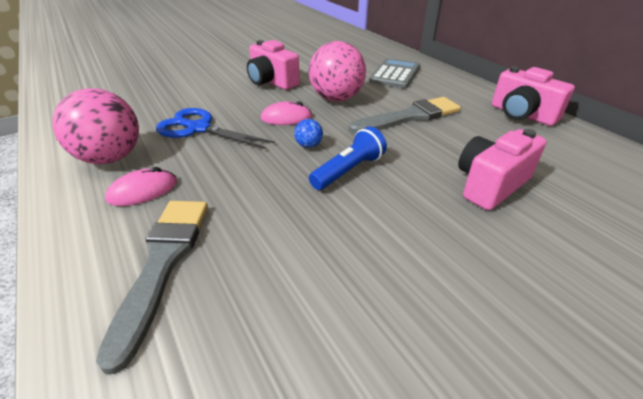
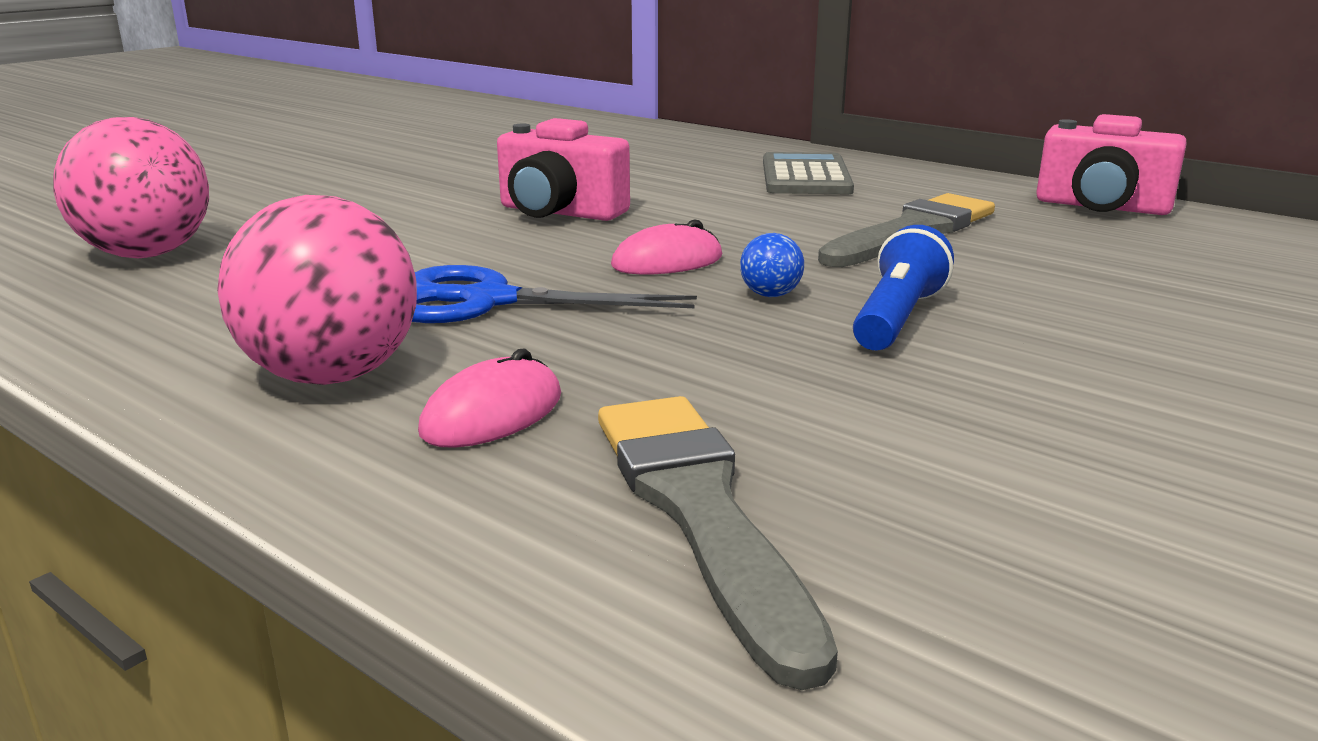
camera: 20 degrees left, 15 degrees down
pink ball [309,41,366,101] -> pink ball moved to [53,117,209,258]
pink camera [458,129,547,210] -> none

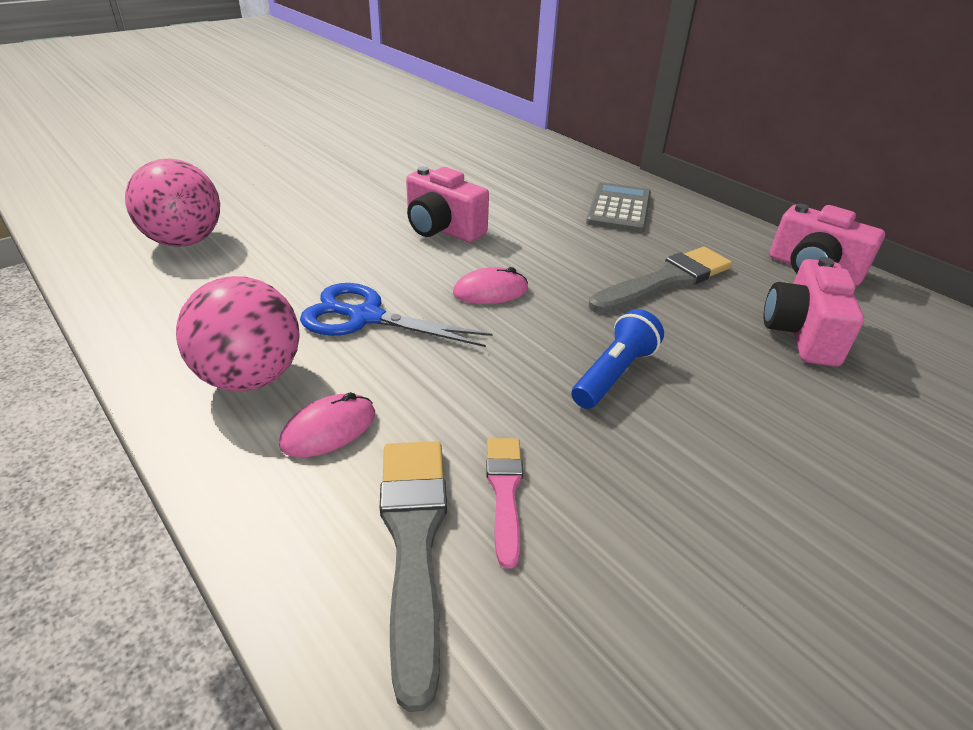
camera: 10 degrees right, 15 degrees up
blue ball [740,233,804,297] -> none
none -> pink brush [486,438,523,569]
none -> pink camera [764,257,864,367]

